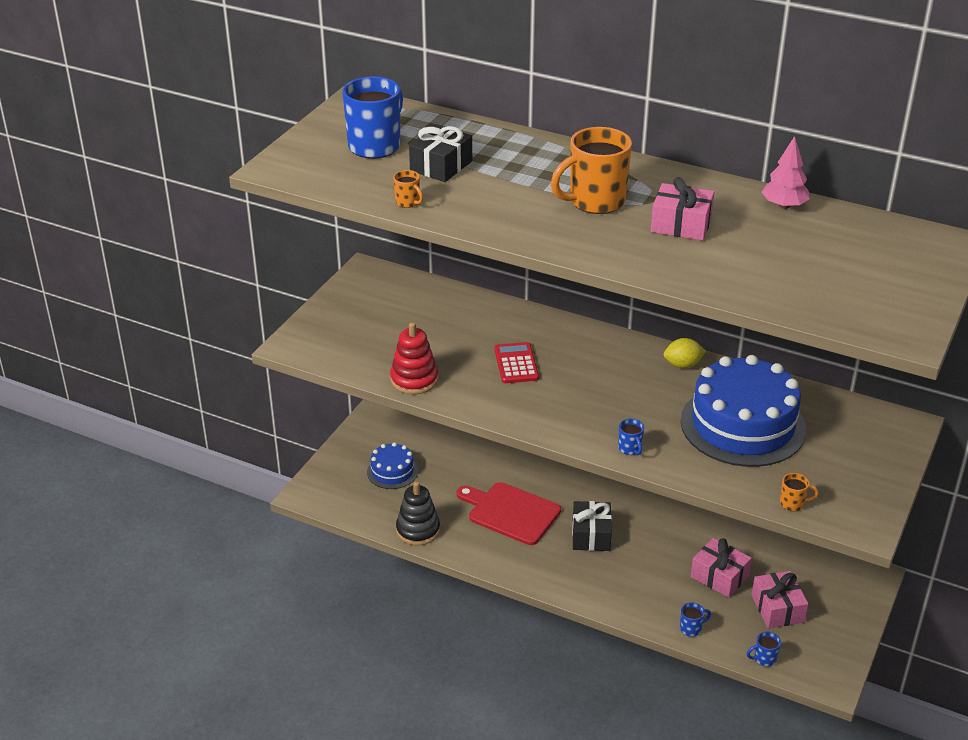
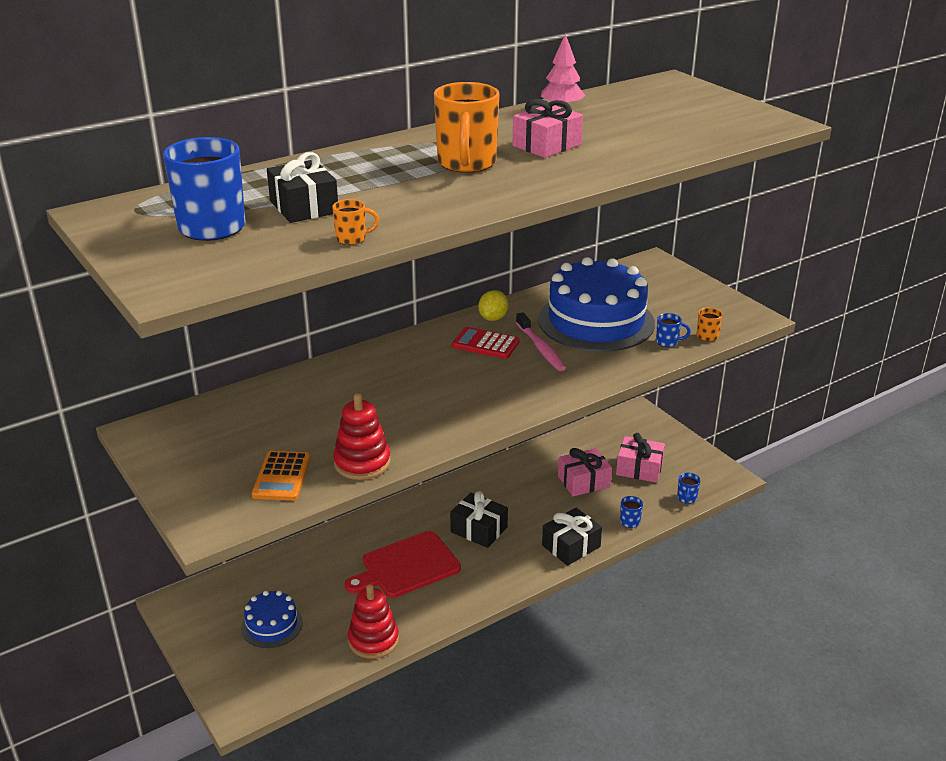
camera: 60 degrees left, 5 degrees down
black stacking toy [396,482,440,545] -> red stacking toy [348,584,399,659]
red calculator [494,342,539,383] -> red calculator moved to [452,327,520,359]
blue mug [618,419,644,455] -> blue mug moved to [656,313,691,347]
none -> orange calculator [252,451,311,501]
none -> pink toothbrush [516,312,566,371]
none -> black gift [542,508,602,566]

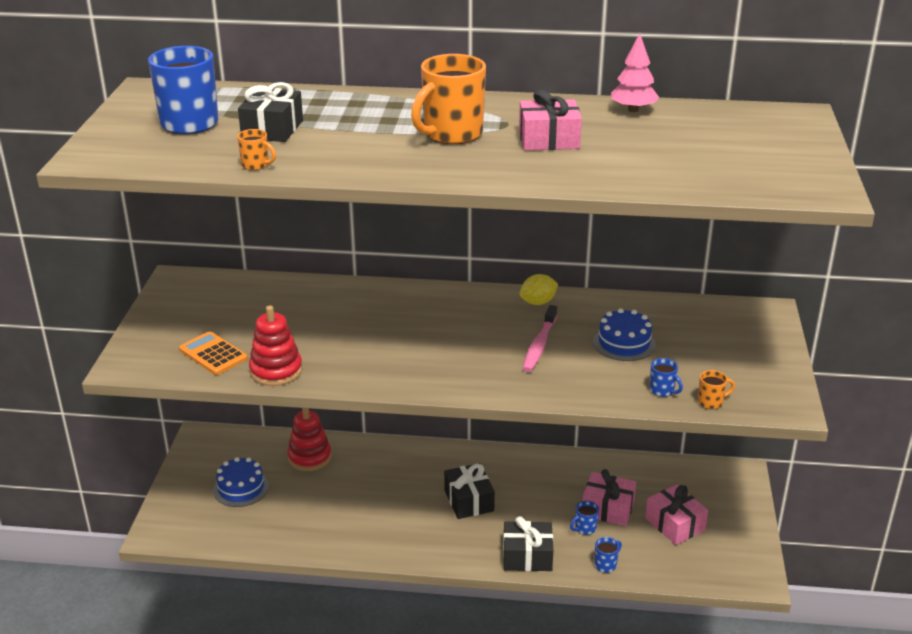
camera: 40 degrees right, 0 degrees up
orange calculator [252,451,311,501] -> orange calculator turned 90 degrees clockwise [179,331,248,375]
red cutting board [345,531,461,598] -> none
red stacking toy [348,584,399,659] -> red stacking toy moved to [287,408,331,471]
red calculator [452,327,520,359] -> none
blue cake [538,257,655,352] -> blue cake [593,308,656,361], size x0.49
blue mug [677,472,701,504] -> blue mug moved to [570,501,599,535]

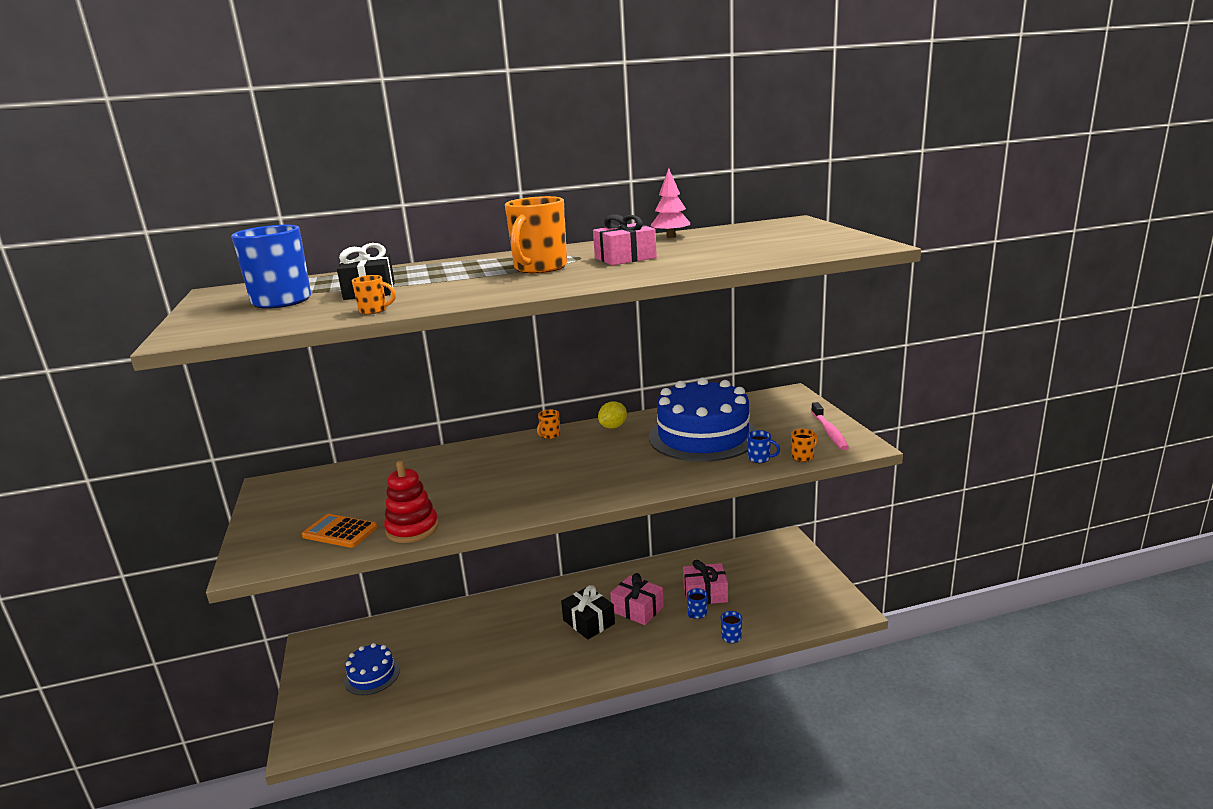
camera: 20 degrees left, 10 degrees down
red stacking toy [287,408,331,471] -> none
black gift [503,516,553,571] -> none
pink toothbrush [522,305,557,372] -> pink toothbrush moved to [811,402,849,450]
blue cake [593,308,656,361] -> blue cake [649,378,757,462], size x2.04
pink gift [645,484,708,545] -> pink gift moved to [610,573,664,625]
none -> orange mug [537,410,560,439]

